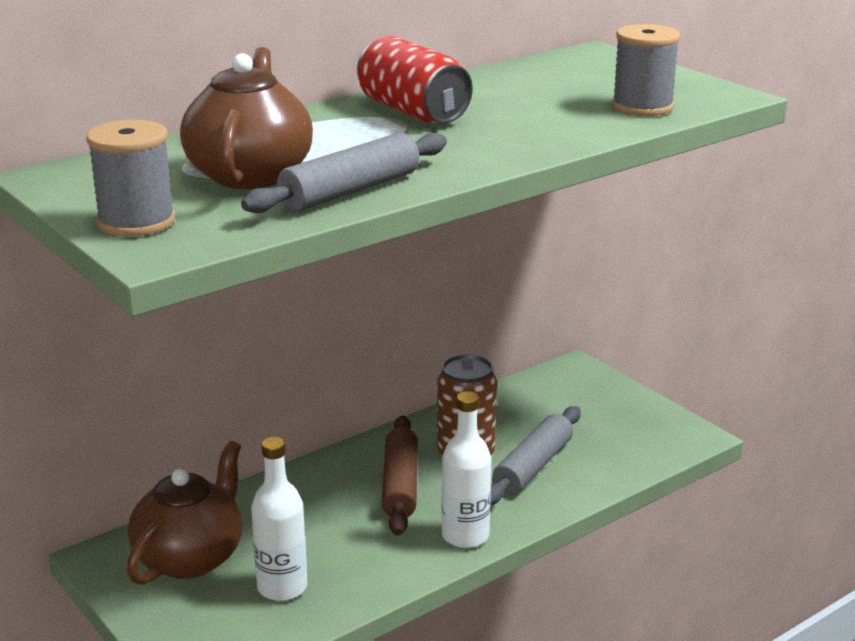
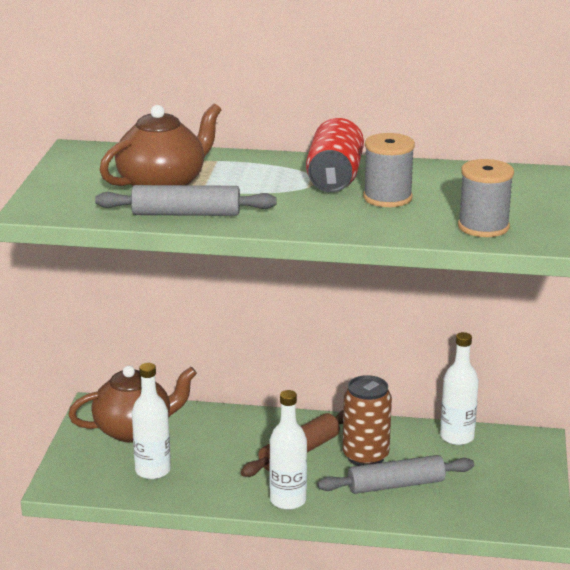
camera: 45 degrees right, 0 degrees up
grey spool [86,120,175,236] -> grey spool moved to [363,133,415,207]
none -> white bottle [440,332,479,445]

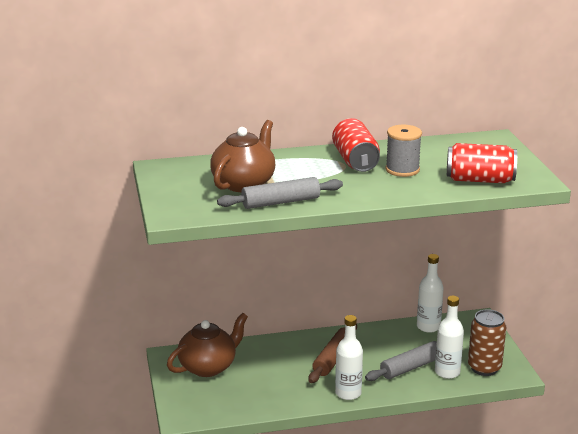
camera: 20 degrees left, 0 degrees up
white bottle [132,363,171,479] -> white bottle moved to [435,296,464,379]
brown can [343,375,392,466] -> brown can moved to [468,309,506,376]
grey spool [458,159,514,237] -> red can [447,143,517,183]

